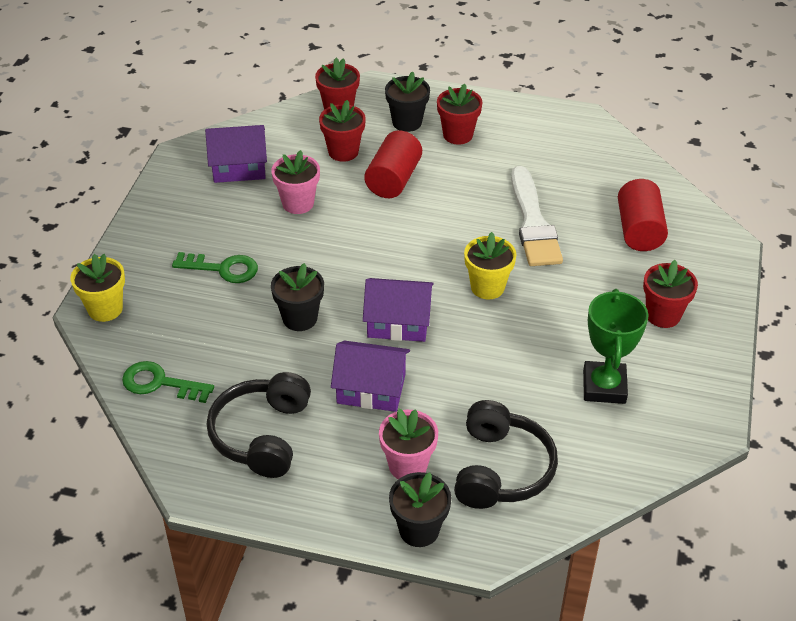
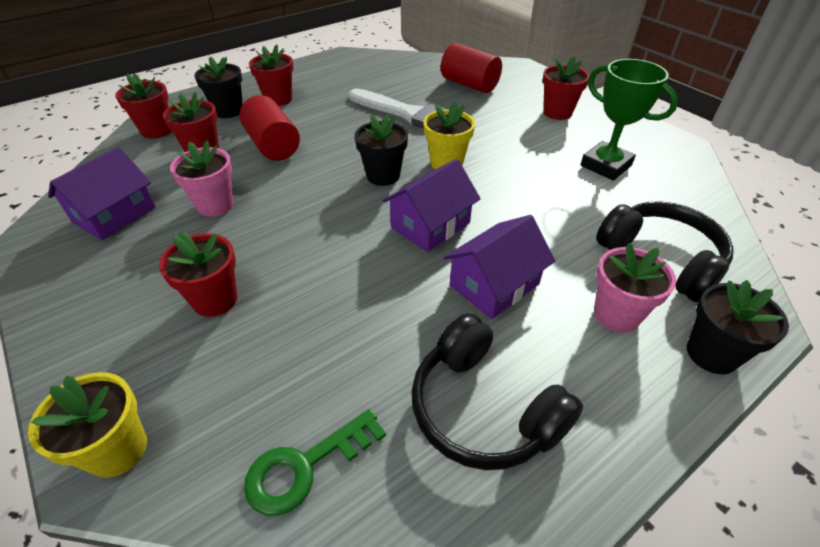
camera: 50 degrees left, 0 degrees up
green key [172,252,258,283] -> red flower pot [159,231,237,317]
black flower pot [271,263,324,331] -> black flower pot moved to [354,115,408,186]

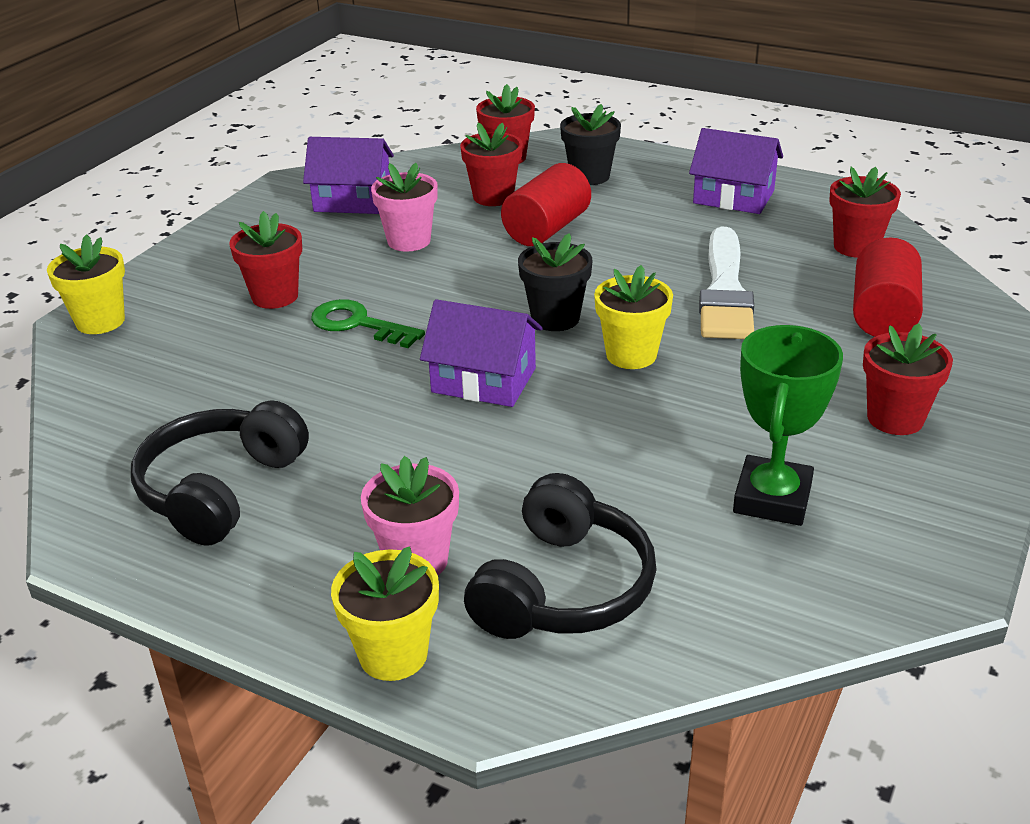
camera: 65 degrees right, 10 degrees down
green key [244,409,386,516] -> green key moved to [311,299,425,348]
red flower pot [249,44,294,106] -> red flower pot moved to [829,167,901,258]
purple house [443,215,555,319] -> purple house moved to [689,128,783,214]
black flower pot [687,280,789,374] -> yellow flower pot [331,546,439,681]

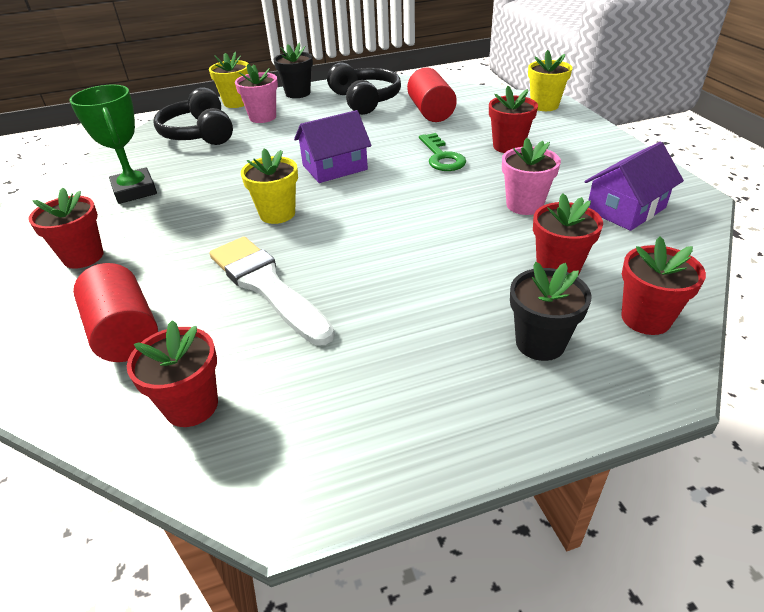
camera: 135 degrees right, 5 degrees up
green key [311,299,425,348] -> green key turned 90 degrees clockwise [419,133,466,171]
red cylinder [501,163,591,246] -> red cylinder moved to [407,67,457,122]
black flower pot [518,233,592,331] -> black flower pot moved to [274,42,313,98]
purple house [689,128,783,214] -> none

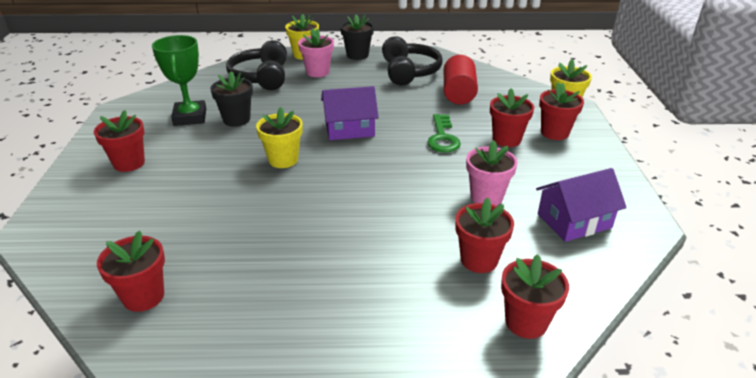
camera: 15 degrees right, 5 degrees down
red cylinder [73,263,158,362] -> none
white brush [210,237,335,346] -> none
black flower pot [510,262,592,361] -> black flower pot moved to [210,71,253,127]
none -> red flower pot [539,82,584,140]

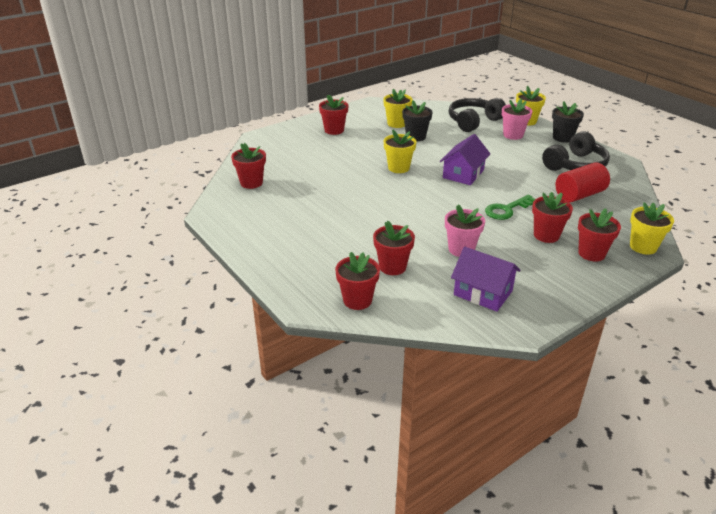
camera: 55 degrees right, 0 degrees up
green trophy [152,35,206,126] -> yellow flower pot [383,89,412,128]
purple house [321,86,379,140] -> purple house turned 75 degrees clockwise [440,134,490,185]

